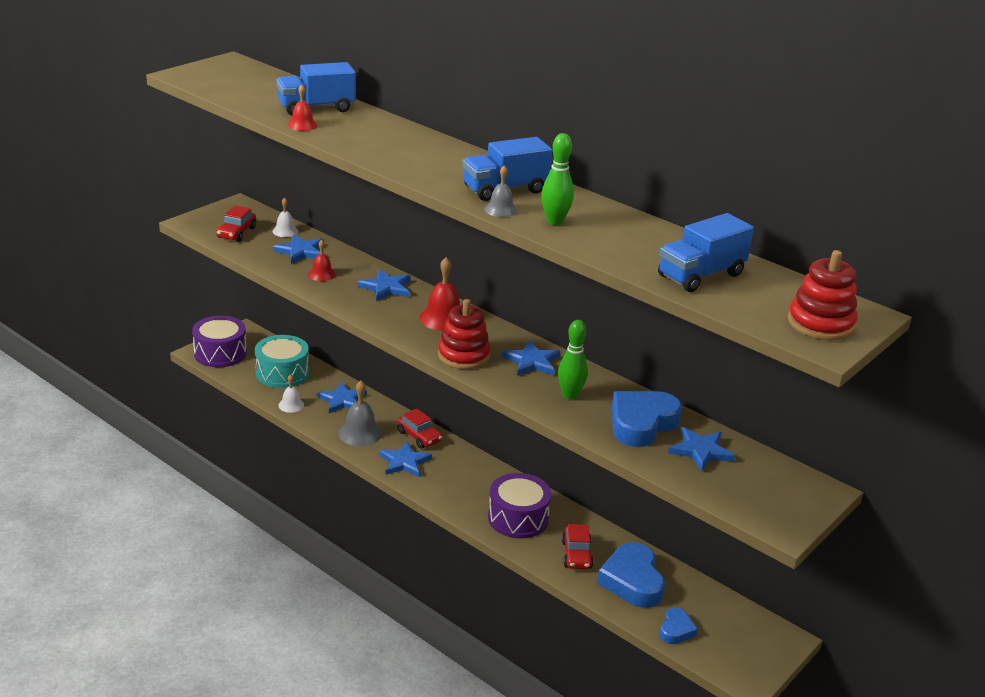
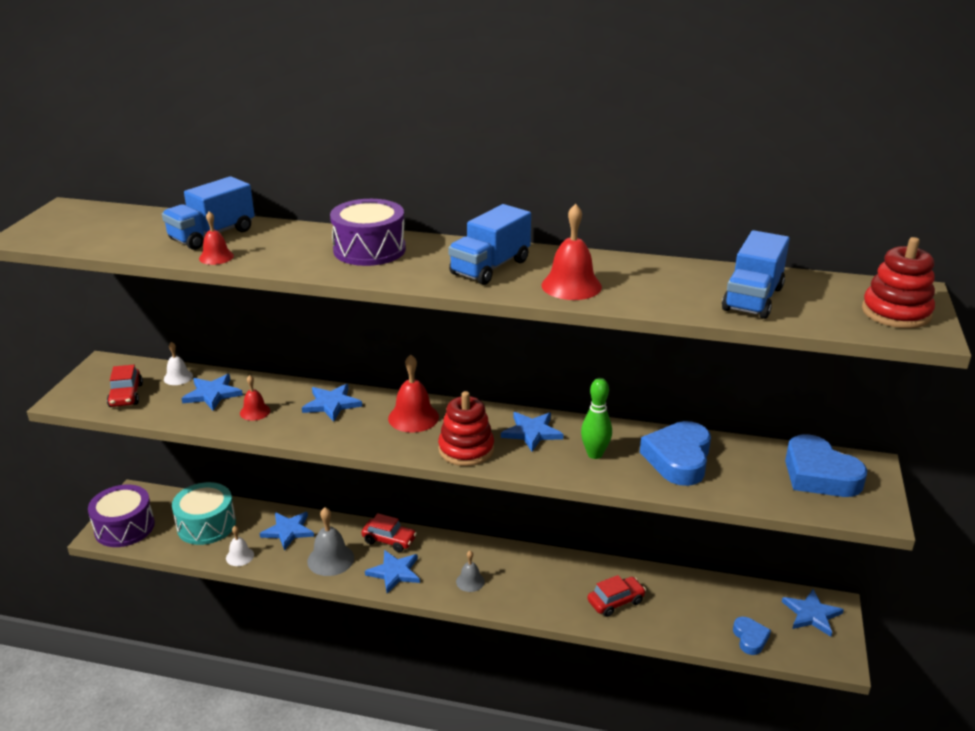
camera: 25 degrees left, 0 degrees up
grey bell [485,166,517,217] -> grey bell moved to [456,551,485,592]
purple drum [488,473,551,539] -> purple drum moved to [330,199,406,266]
green bowling pin [541,133,574,225] -> red bell [542,204,602,300]
red car [562,524,593,569] -> red car turned 90 degrees counterclockwise [587,575,646,617]
blue heart [597,542,665,608] -> blue heart moved to [785,434,867,497]
blue star [668,427,735,472] -> blue star moved to [782,589,844,637]

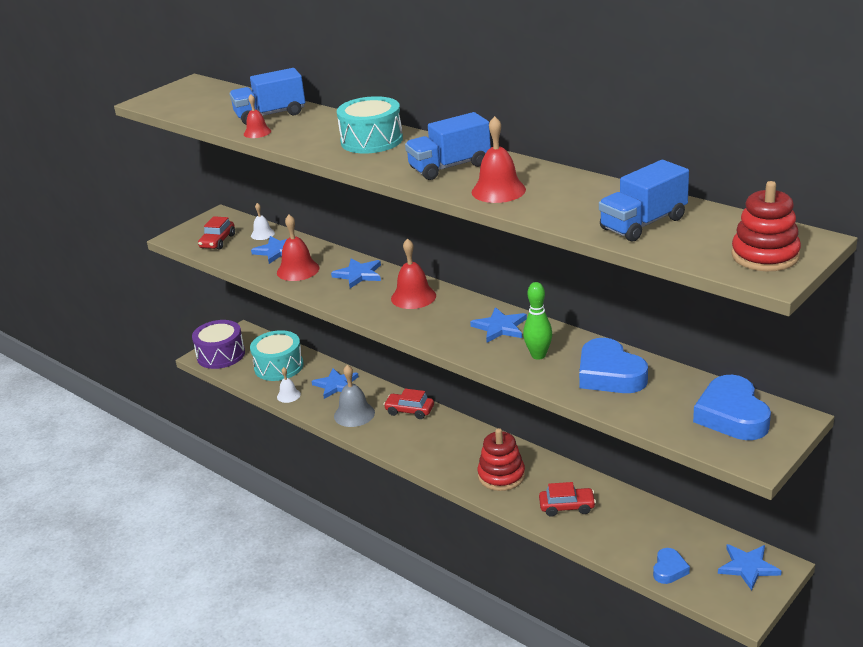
camera: 30 degrees right, 0 degrees up
red bell [240,375,270,421] -> red bell [277,215,319,281], size x1.67
purple drum [330,199,406,266] -> turquoise drum [337,96,403,153]
red car [362,513,417,552] -> red car turned 150 degrees clockwise [383,389,434,419]
blue star [365,550,420,593] -> none
red stacking toy [438,391,494,466] -> red stacking toy moved to [477,428,525,491]
grey bell [456,551,485,592] -> none
blue heart [640,421,711,486] -> blue heart turned 75 degrees counterclockwise [579,338,648,393]

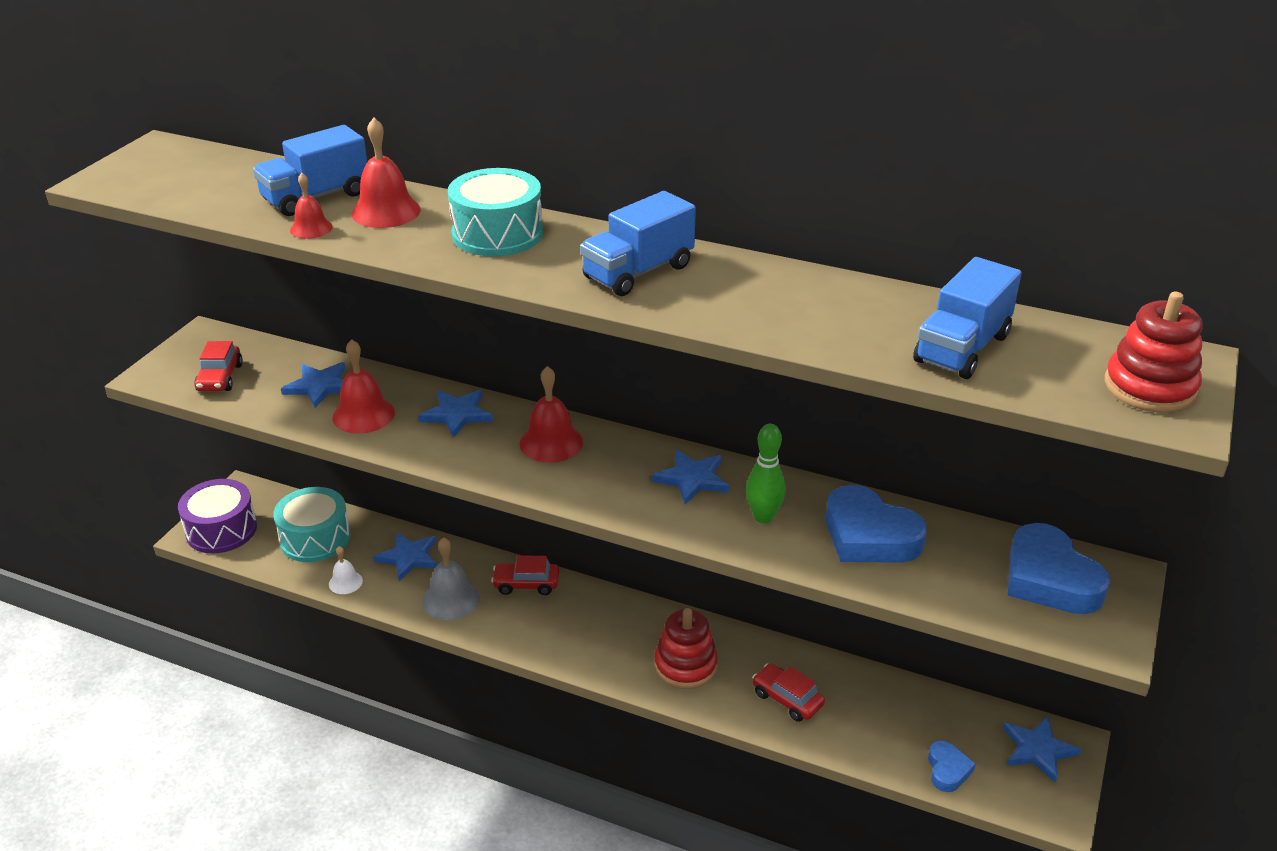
camera: 20 degrees left, 5 degrees up
white bell [251,203,275,240] -> none
red bell [472,116,526,203] -> red bell moved to [352,118,421,228]
red car [539,482,596,517] -> red car turned 120 degrees counterclockwise [752,663,825,722]

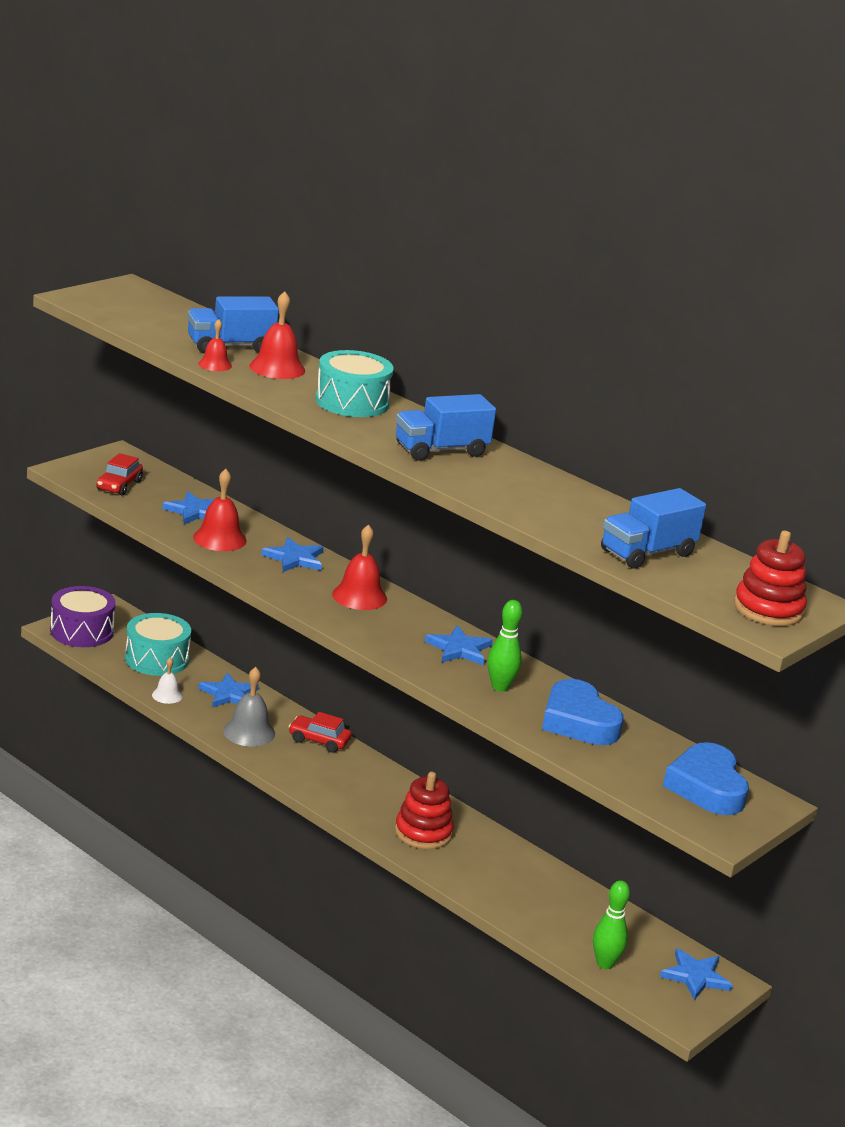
camera: 15 degrees right, 10 degrees down
red car [752,663,825,722] -> none
blue heart [928,741,976,792] -> green bowling pin [593,880,630,969]

